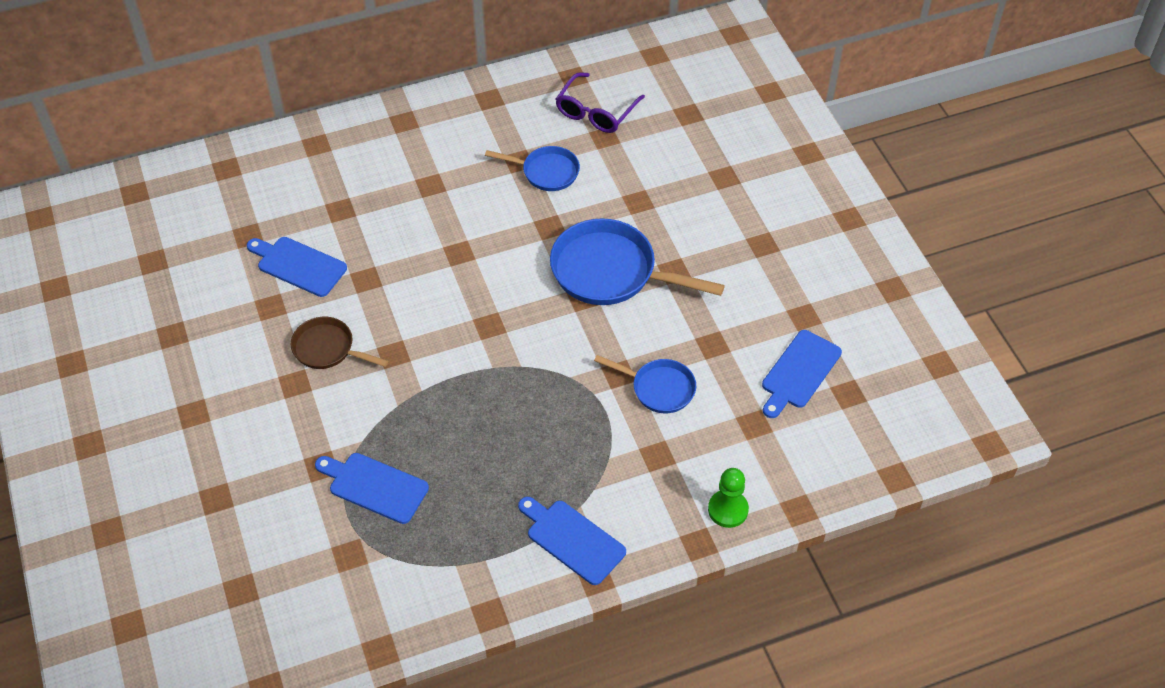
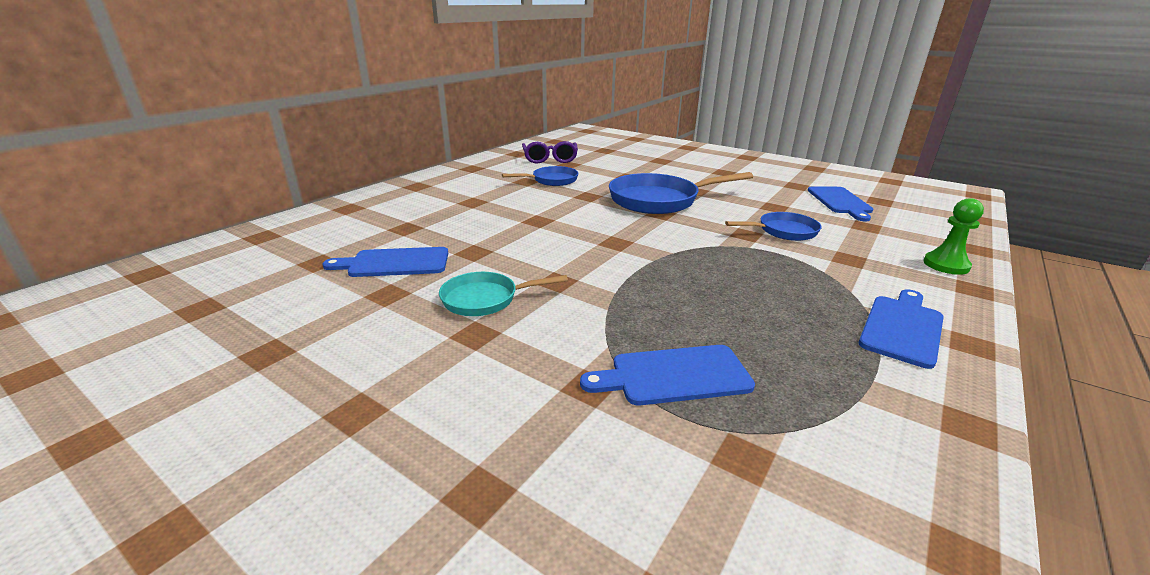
camera: 35 degrees left, 25 degrees down
brown pan [291,317,388,369] -> turquoise pan [439,272,568,316]
blue cutting board [518,497,626,585] -> blue cutting board turned 120 degrees clockwise [859,289,944,369]

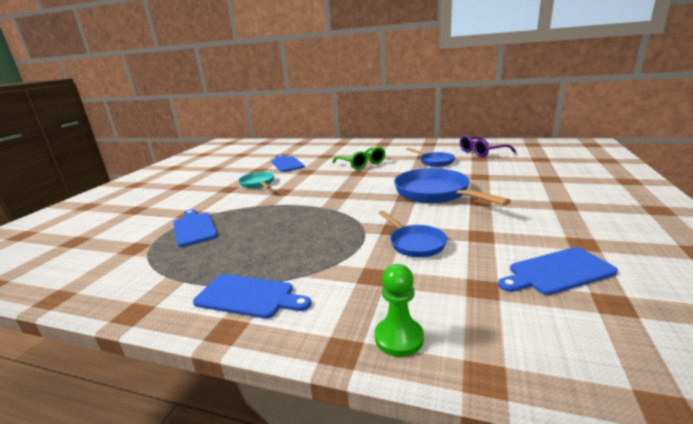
camera: 75 degrees right, 5 degrees down
none -> green glasses [332,147,386,169]

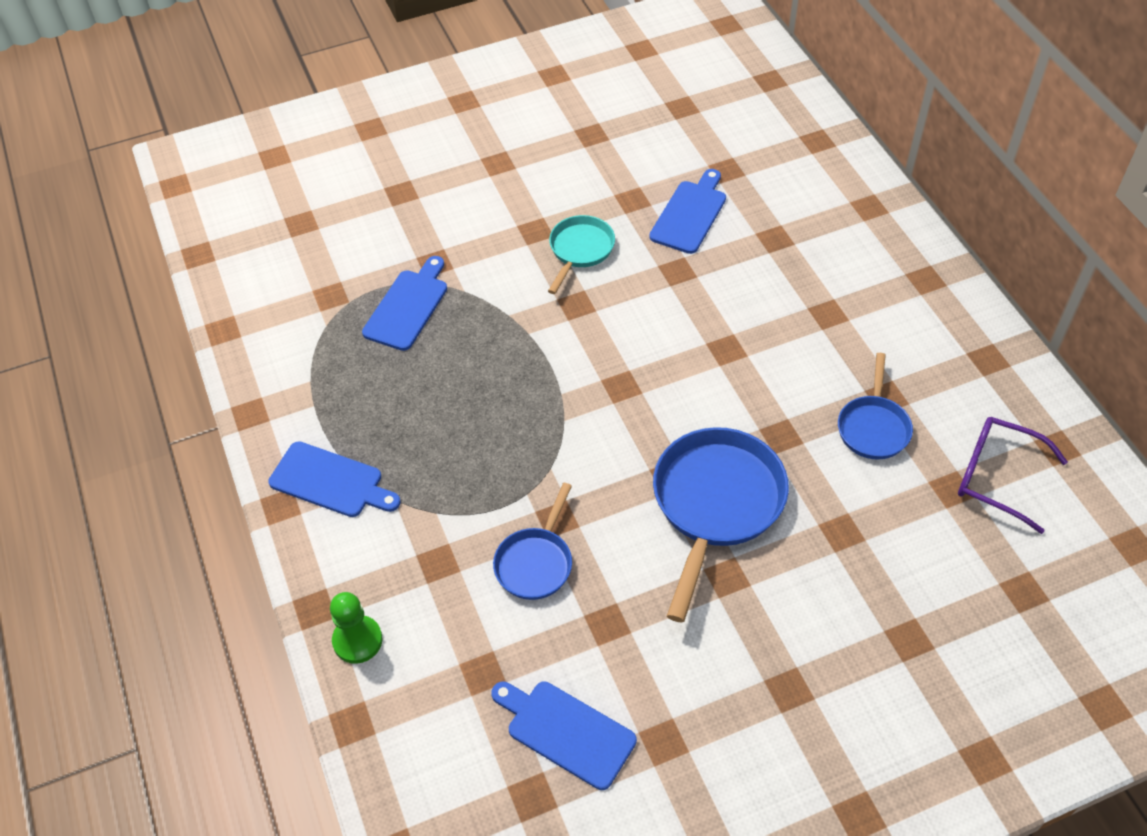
camera: 50 degrees right, 30 degrees up
blue cutting board [193,274,311,319] -> blue cutting board turned 45 degrees counterclockwise [268,441,401,517]
green glasses [332,147,386,169] -> none

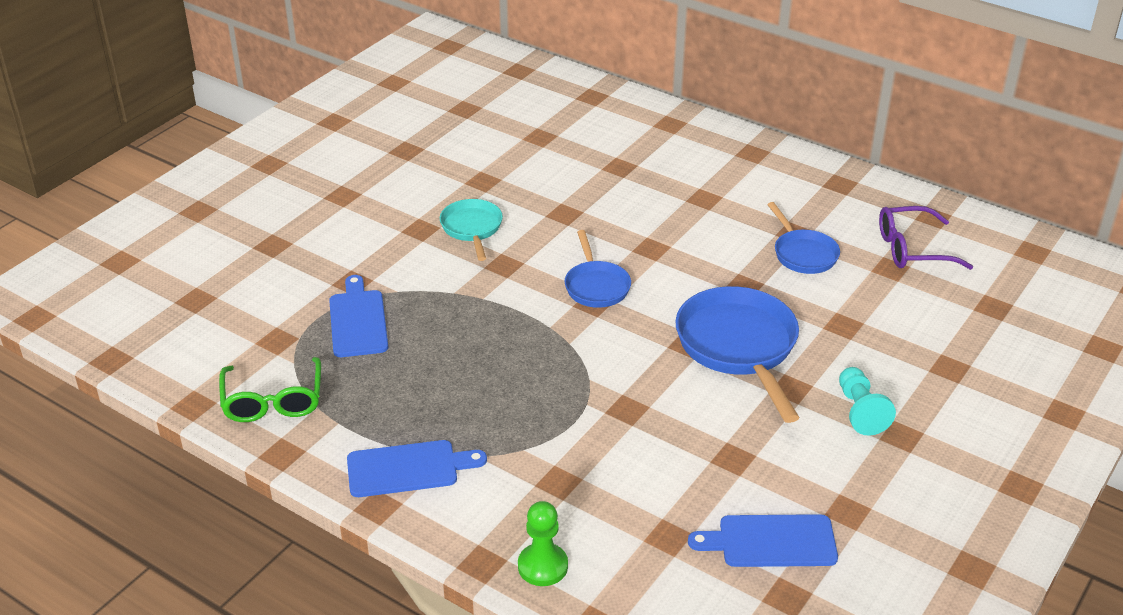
camera: 35 degrees left, 15 degrees down
blue pan [493,483,572,600] -> blue pan moved to [565,230,631,308]
blue cutting board [649,169,726,254] -> none
none -> green glasses [219,357,321,422]
none -> turquoise pawn [839,367,896,436]

